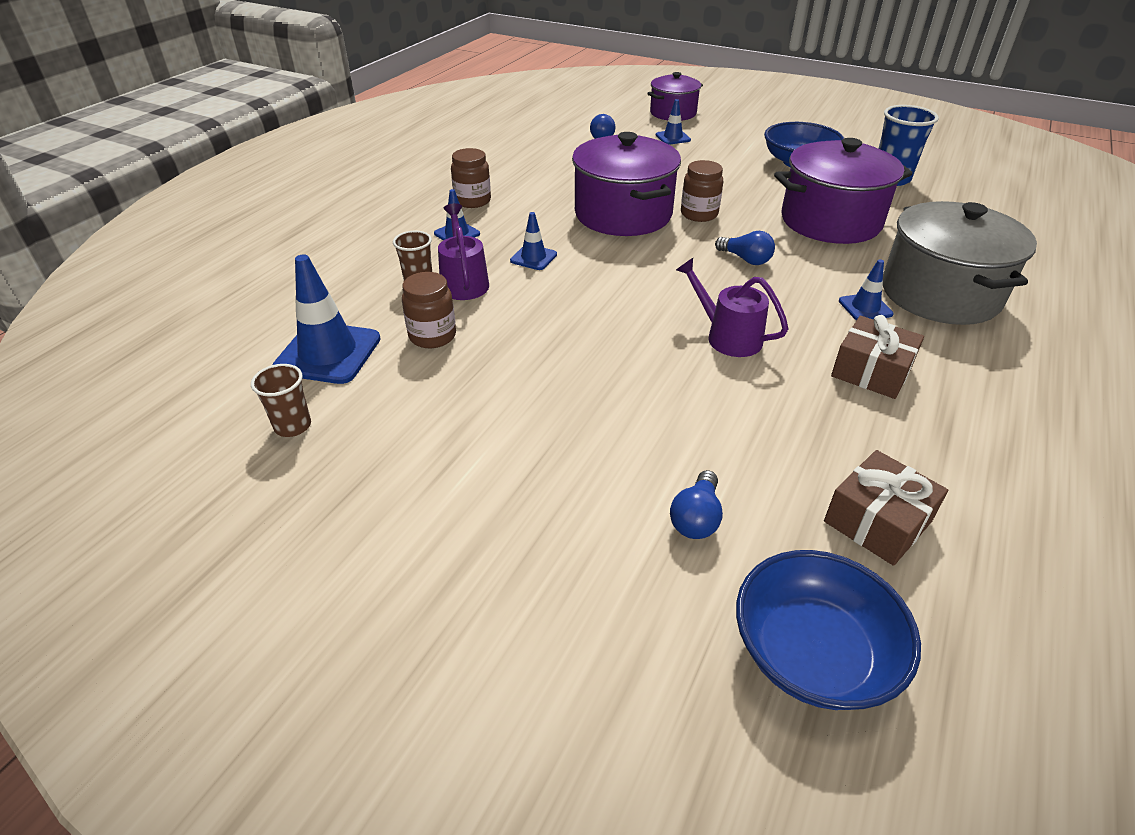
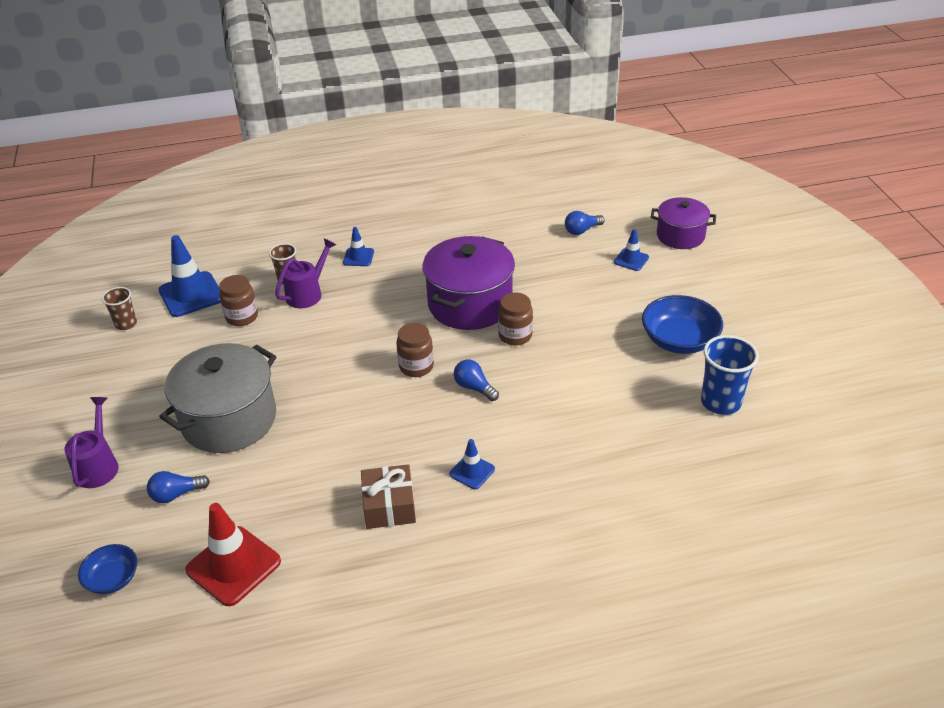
camera: 50 degrees right, 0 degrees up
brown jar [451,148,491,208] -> brown jar moved to [396,323,434,377]
blue traffic cone [510,212,557,270] -> none
purple watering can [676,258,788,357] -> purple watering can moved to [64,397,119,488]
blue light bulb [715,231,775,265] -> blue light bulb turned 135 degrees clockwise [454,359,499,401]
blue bowl [736,550,921,710] -> blue bowl [78,544,138,594], size x0.58
purple pot [774,138,913,244] -> none
brown gift [824,450,948,566] -> red traffic cone [185,503,281,606]
grey pot [883,201,1037,325] -> grey pot moved to [159,343,277,453]

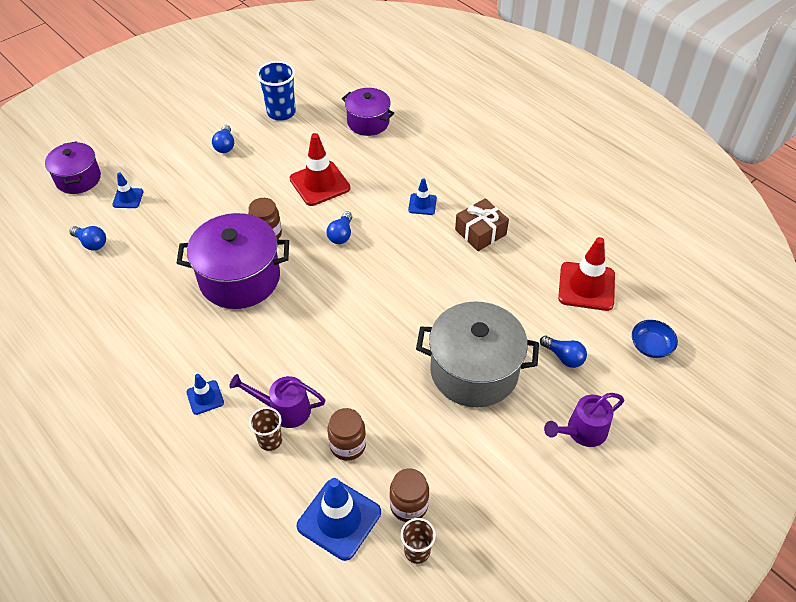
camera: 120 degrees left, 10 degrees up
brown jar [396,323,434,377] -> brown jar moved to [389,468,429,522]
blue bowl [642,295,723,354] -> blue light bulb [212,125,234,153]
none -> red traffic cone [290,133,350,206]
none -> purple pot [342,88,394,136]

